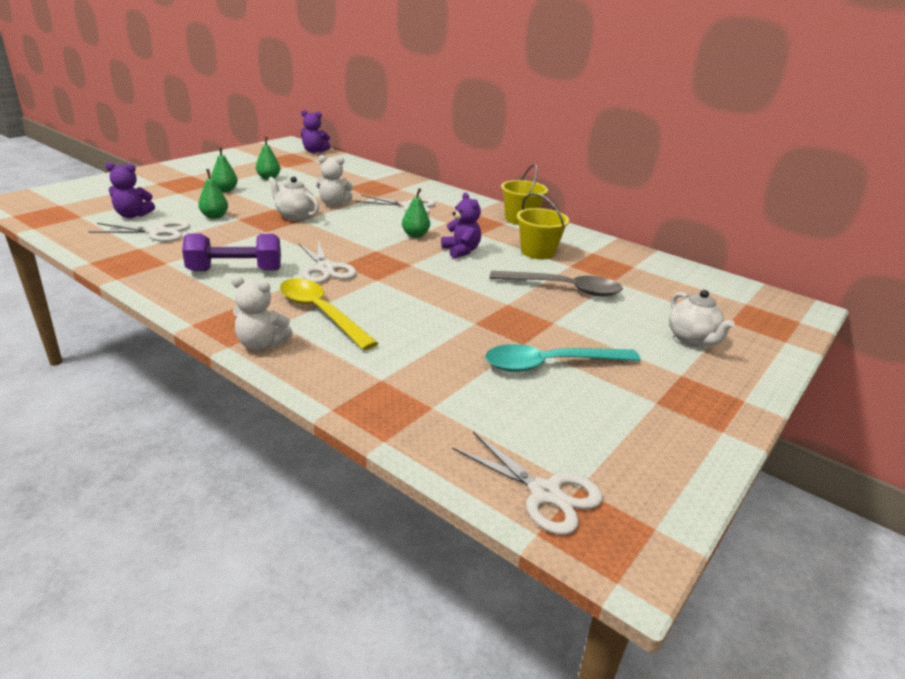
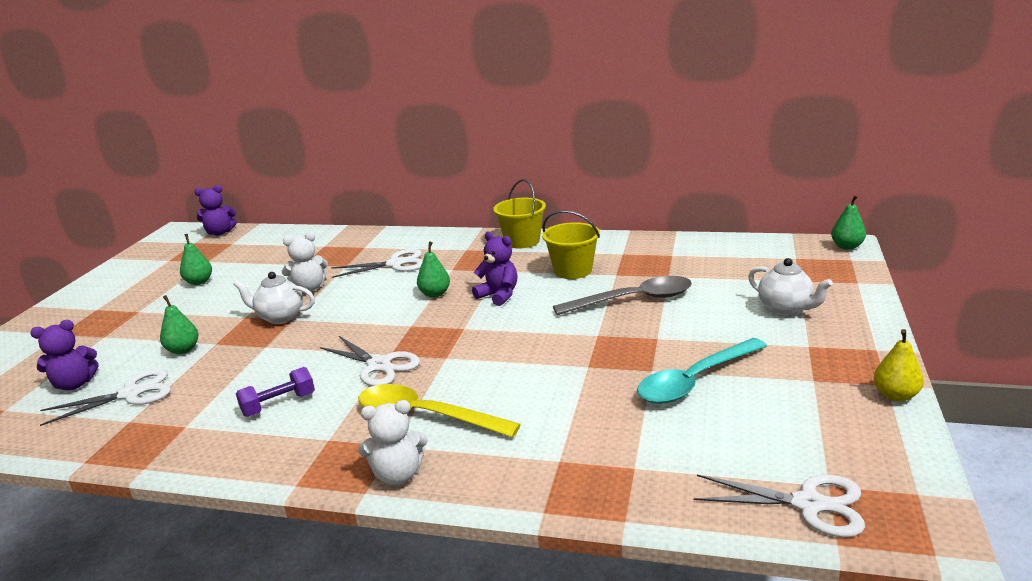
camera: 20 degrees left, 5 degrees down
purple dumbbell [182,233,281,271] -> purple dumbbell [236,367,315,417], size x0.64
green pear [211,147,238,192] -> green pear moved to [831,195,866,250]
none -> yellow pear [874,329,924,402]

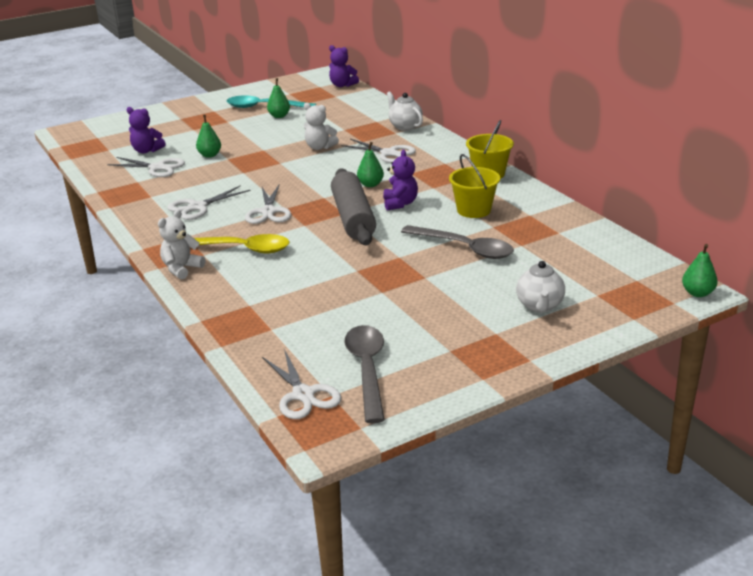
camera: 45 degrees right, 5 degrees up
white teapot [233,272,315,324] -> white teapot moved to [387,91,423,131]
purple dumbbell [236,367,315,417] -> white scissors [167,185,251,220]
yellow spoon [358,384,521,438] -> yellow spoon turned 120 degrees clockwise [194,234,289,253]
white teddy bear [358,400,428,485] -> white teddy bear turned 90 degrees clockwise [158,210,206,279]
turquoise spoon [637,338,767,404] -> turquoise spoon moved to [227,96,316,108]
yellow pear [874,329,924,402] -> none
none -> grey rolling pin [331,168,376,245]
none -> grey spoon [344,325,385,423]

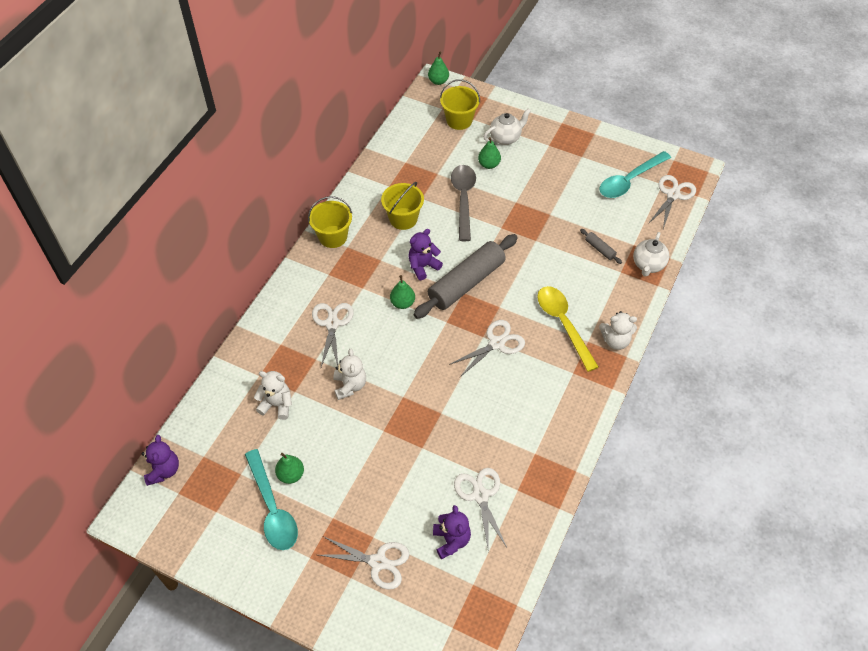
camera: 125 degrees left, 25 degrees up
white scissors [167,185,251,220] -> white scissors moved to [319,536,410,590]
green pear [196,115,221,158] -> green pear moved to [478,137,501,169]
grey spoon [344,325,385,423] -> turquoise spoon [599,151,671,198]
white teapot [387,91,423,131] -> white teapot moved to [633,232,669,277]
none -> white teddy bear [254,371,292,420]
none -> yellow bucket [440,79,480,130]
none -> grey rolling pin [580,229,622,264]

